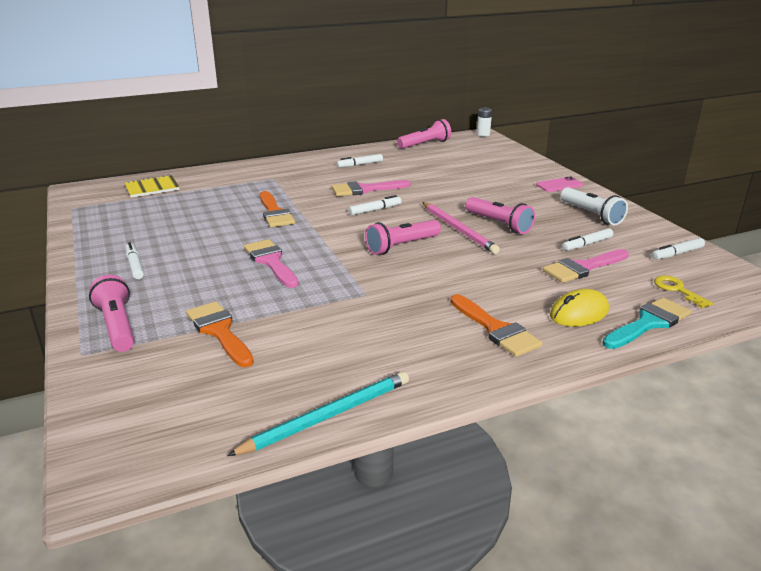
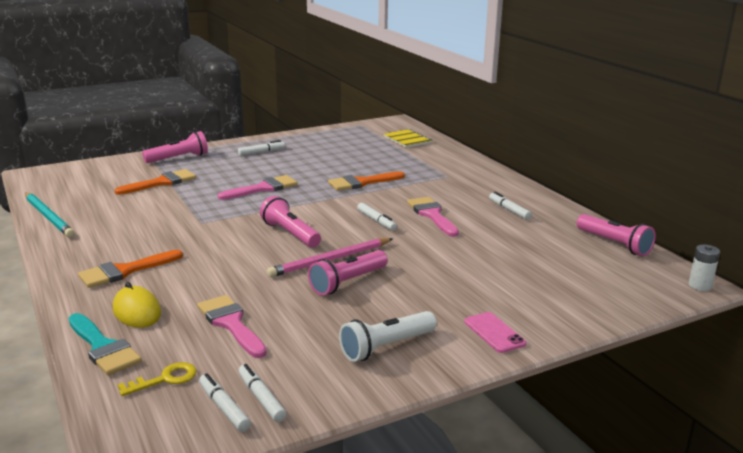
camera: 85 degrees right, 5 degrees down
white marker [562,228,613,251] -> white marker moved to [199,373,251,432]

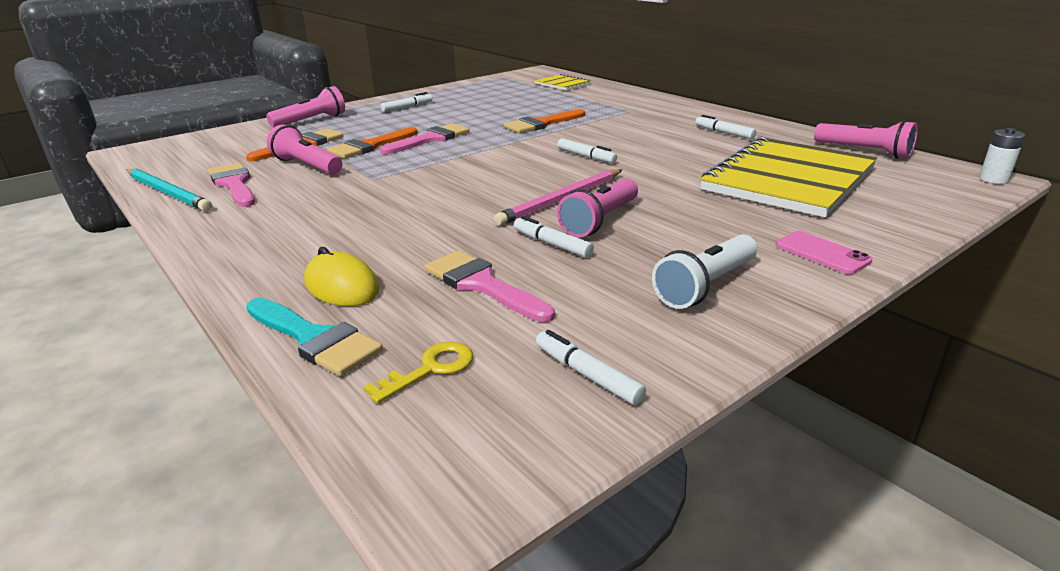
camera: 10 degrees left, 5 degrees up
orange brush [78,250,183,288] -> orange brush moved to [327,127,418,159]
white marker [199,373,251,432] -> white marker moved to [514,216,594,258]
pink flashlight [260,196,321,247] -> pink flashlight moved to [267,125,343,175]
pink brush [407,197,459,237] -> pink brush moved to [208,163,255,207]
none -> yellow notebook [700,137,877,218]

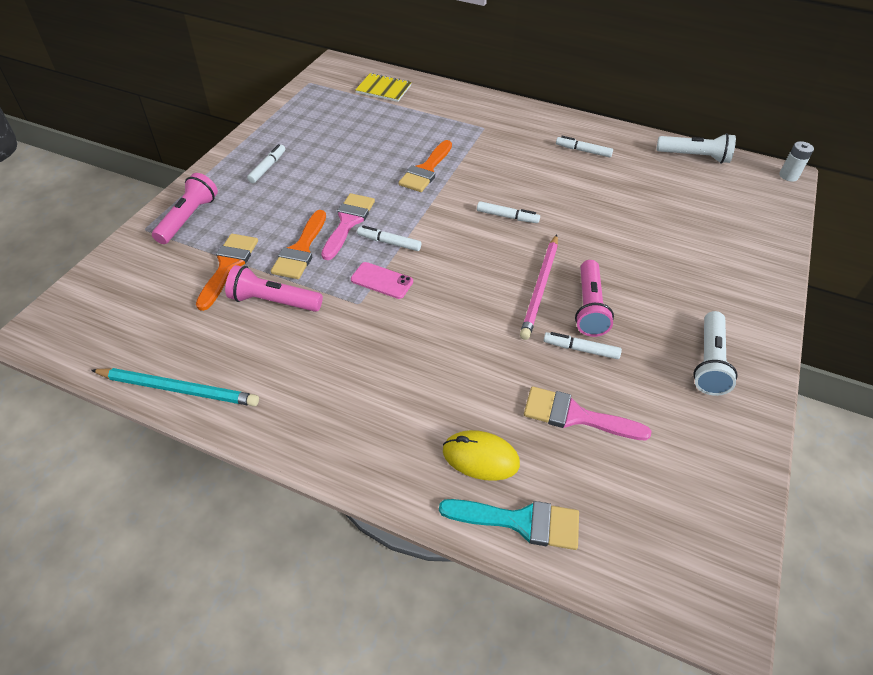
camera: 30 degrees left, 20 degrees up
pink brush [208,163,255,207] -> none
yellow key [363,342,473,404] -> none
white marker [536,330,646,405] -> white marker moved to [357,225,421,251]
yellow notebook [700,137,877,218] -> none
pink phone [776,231,872,274] -> pink phone moved to [351,262,413,299]
pink flashlight [814,120,918,159] -> white flashlight [656,133,736,163]

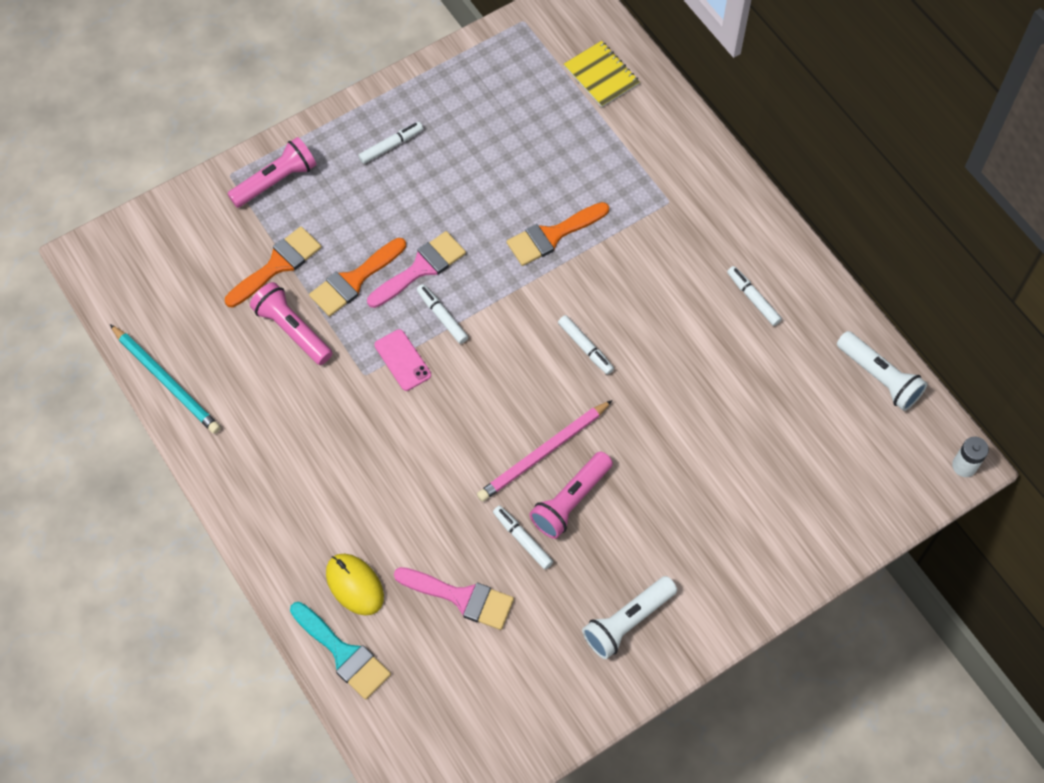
camera: 35 degrees right, 15 degrees up
pink brush [524,386,651,441] -> pink brush turned 150 degrees clockwise [394,567,514,630]

